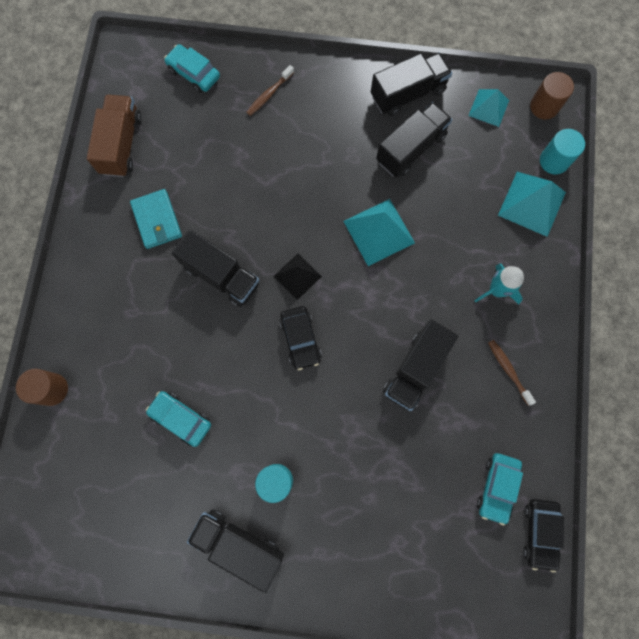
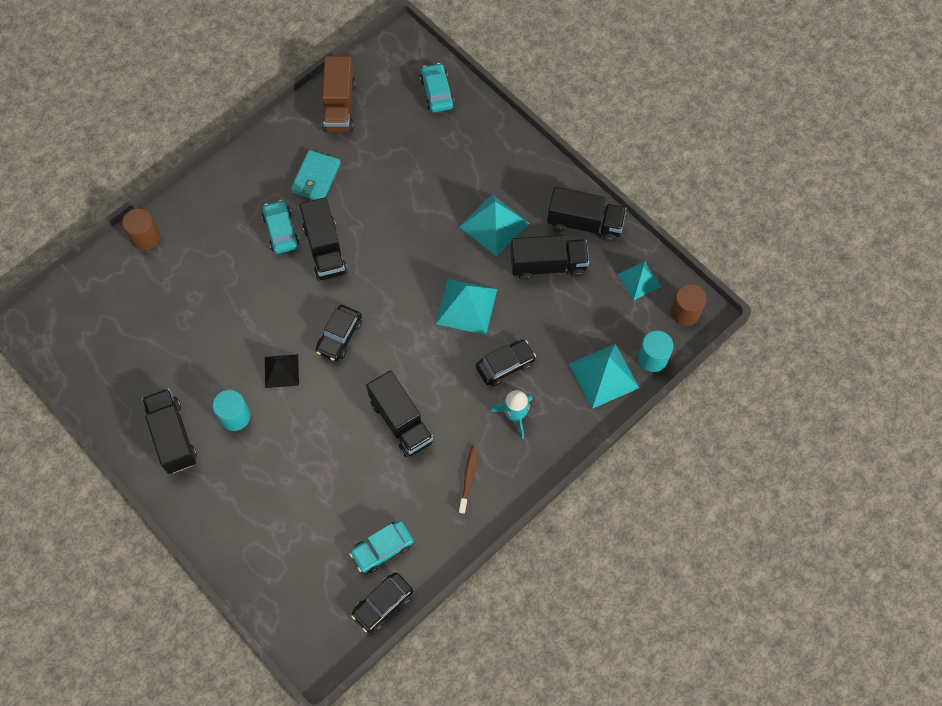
camera: 40 degrees right, 10 degrees down
brown truck [87,95,142,177] -> brown truck turned 135 degrees clockwise [322,56,356,132]
turquoise car [146,391,211,447] -> turquoise car moved to [262,200,299,254]
brown toothbrush [246,65,294,116] -> none
black pyramid [274,254,322,300] -> black pyramid moved to [265,354,299,388]
black truck [383,320,458,411] -> black truck turned 105 degrees counterclockwise [366,370,434,458]
none -> turquoise pyramid [459,194,529,257]
none -> black car [476,340,536,386]

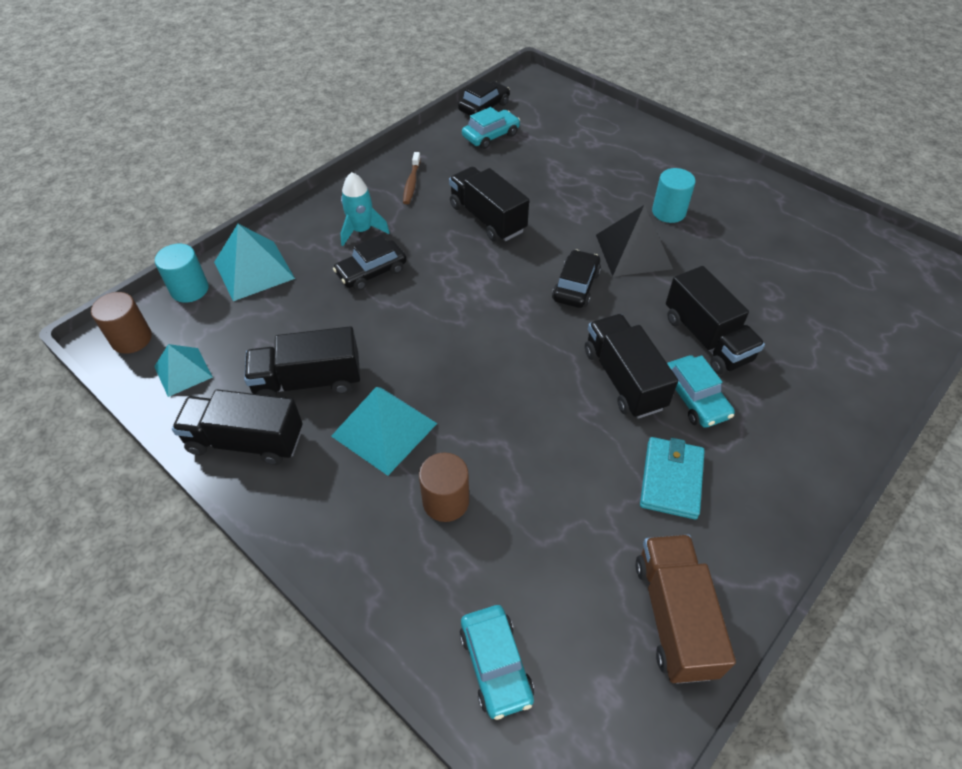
camera: 175 degrees right, 15 degrees down
brown cylinder [122,208,160,250] -> brown cylinder moved to [419,452,469,522]
black truck [142,388,197,474] -> black truck moved to [666,266,765,375]
black pyramid [265,354,299,388] -> black pyramid [596,205,673,277], size x1.57
turquoise pyramid [436,279,497,335] -> none

